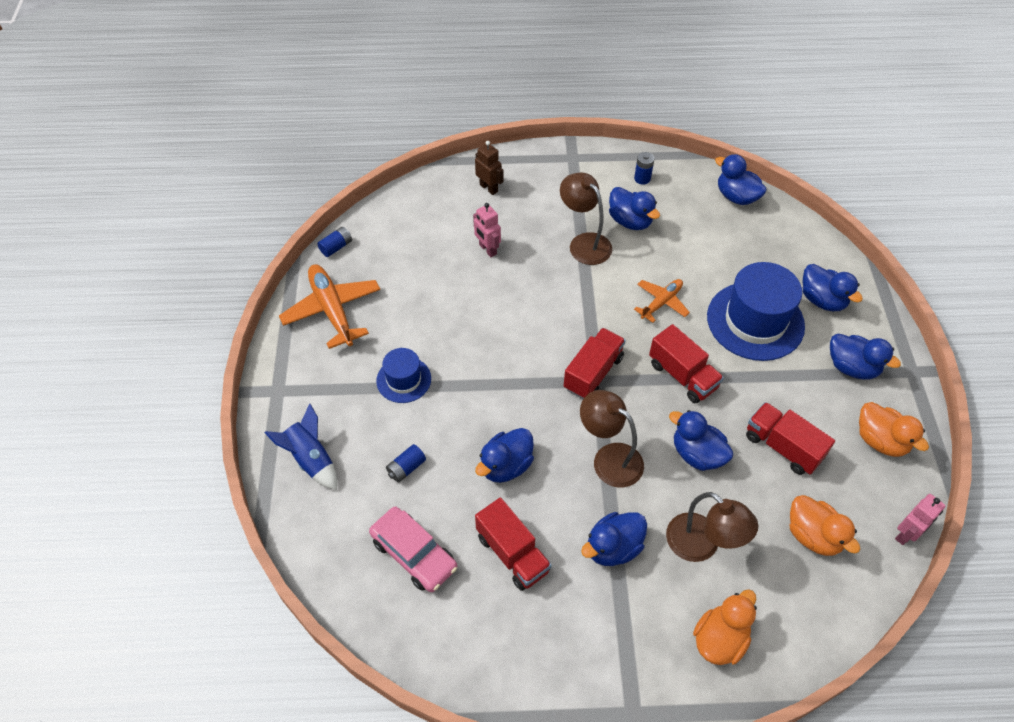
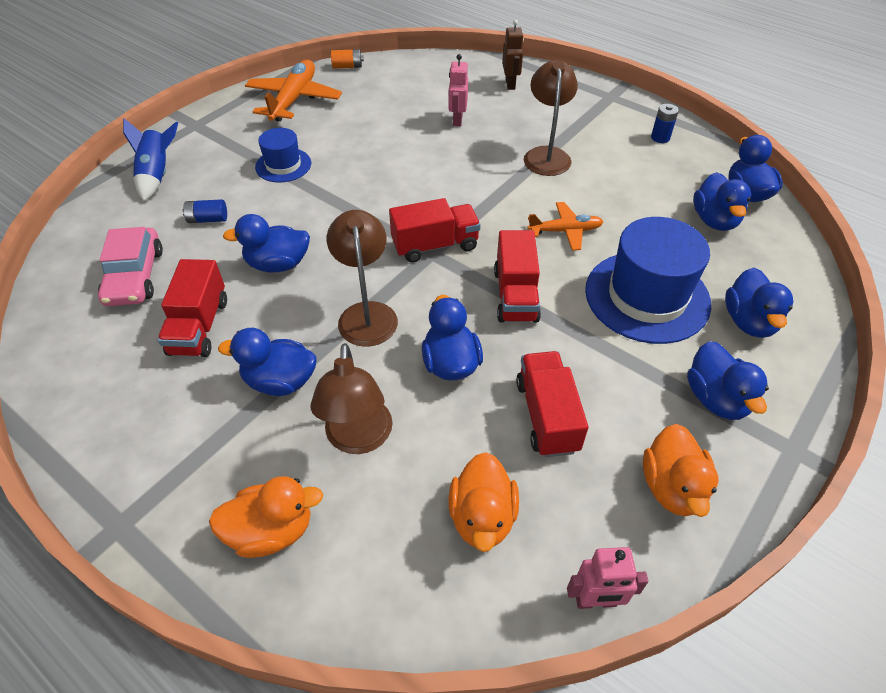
camera: 40 degrees right, 5 degrees down
blue battery [317,227,352,257] -> orange battery [331,49,364,69]
blue duck [609,187,660,230] -> blue duck moved to [693,172,751,231]

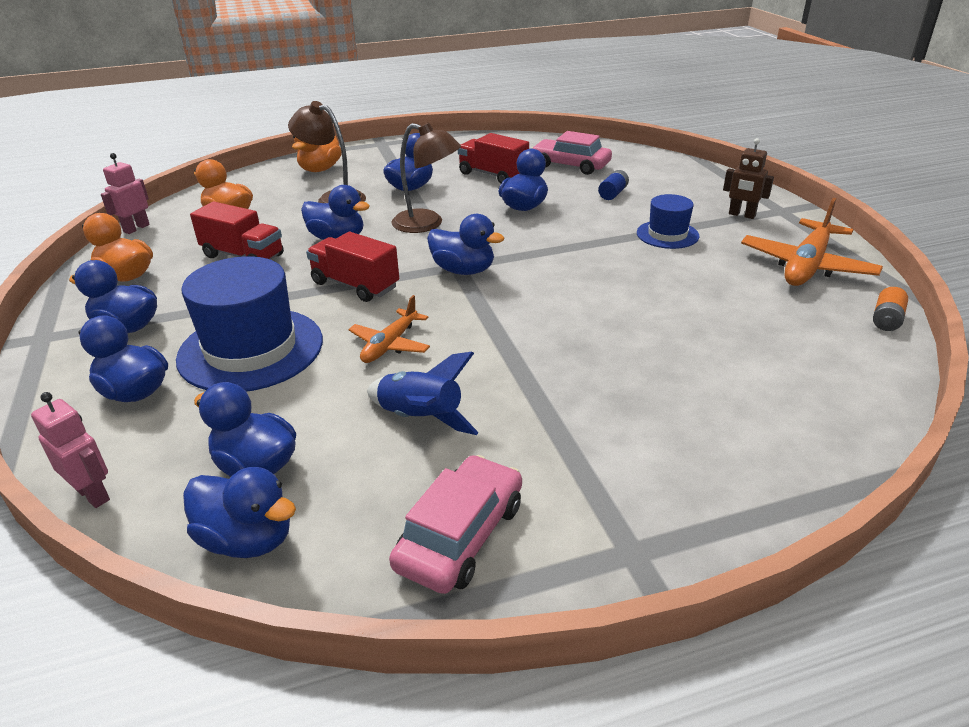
camera: 125 degrees right, 15 degrees down
blue rocket [123,119,178,201] -> blue rocket moved to [367,352,479,435]
orange plane [245,60,342,122] -> orange plane turned 75 degrees clockwise [741,198,883,286]
red truck [389,198,481,263] -> blue duck [427,214,504,275]
pink robot [448,54,468,127] -> pink robot moved to [31,392,110,508]
brown robot [502,20,524,90] -> brown robot moved to [723,138,774,219]
brown lamp [524,60,578,176] -> none
blue battery [651,104,679,143] -> pink car [389,455,522,594]

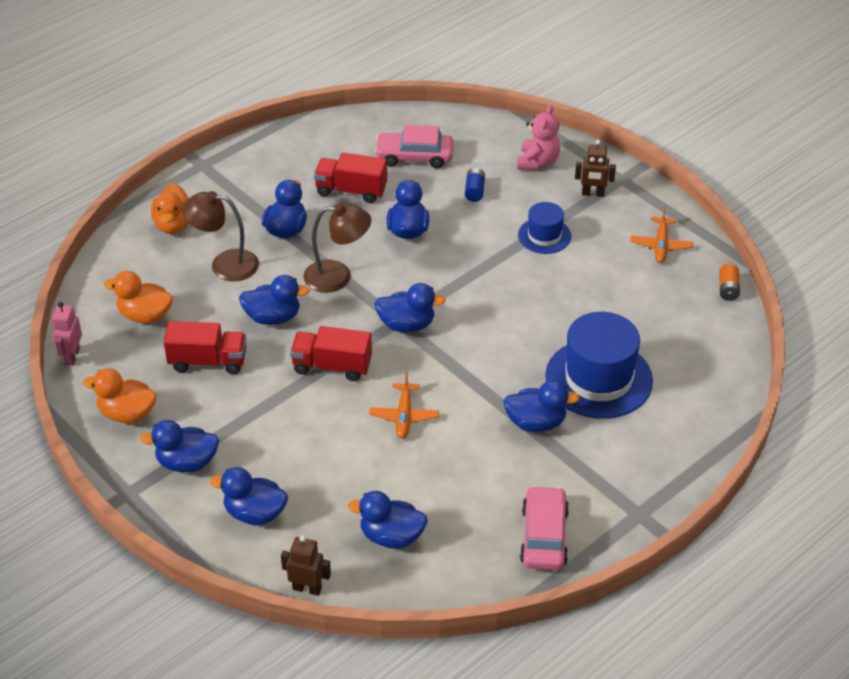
camera: 25 degrees left, 10 degrees up
pink robot [31,392,110,508] -> brown robot [281,536,331,596]
blue hat [176,256,323,392] -> blue hat moved to [545,312,653,419]
blue duck [183,467,296,558] -> blue duck moved to [503,380,580,432]
blue rocket [367,352,479,435] -> none
orange plane [741,198,883,286] -> orange plane [630,207,693,263], size x0.59
none -> pink teddy bear [517,105,560,170]

